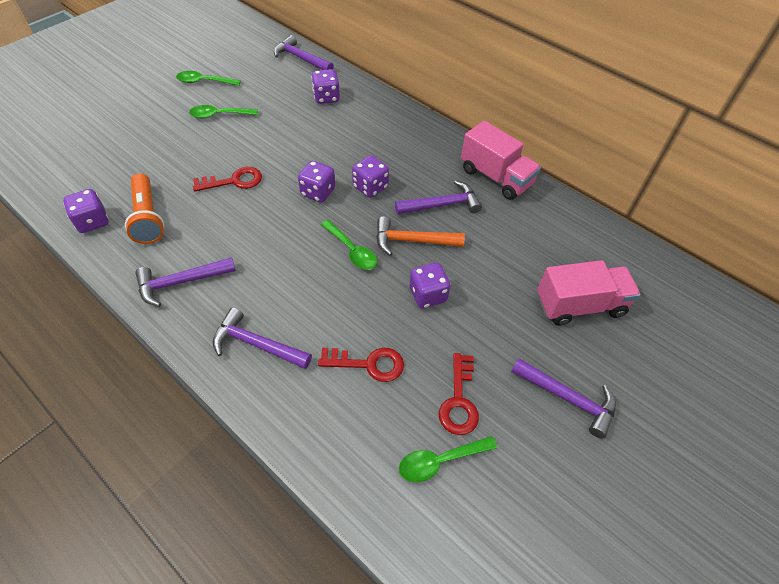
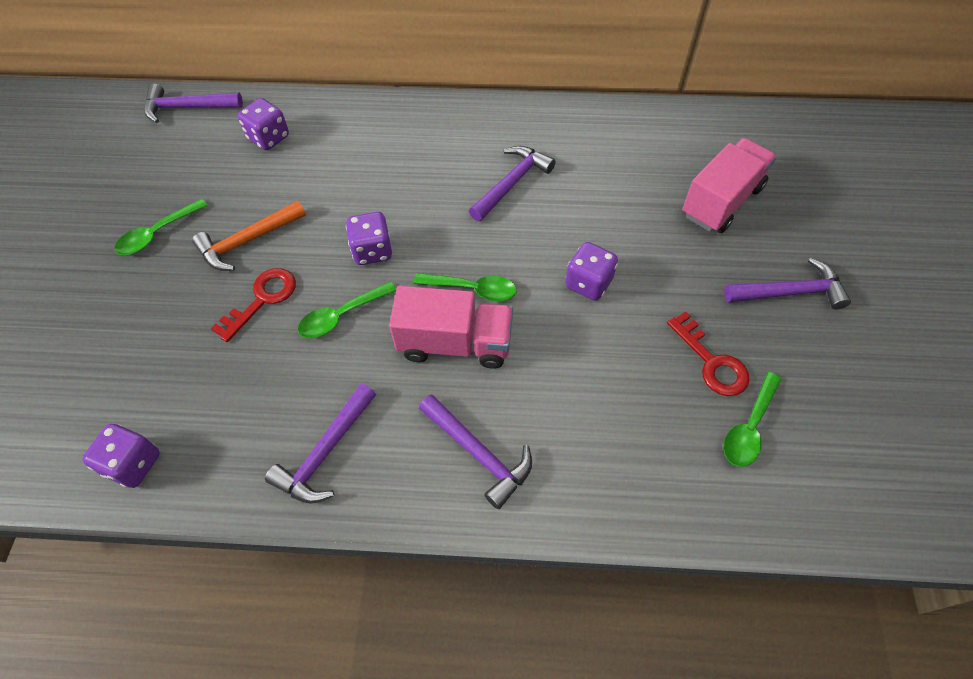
camera: 35 degrees left, 5 degrees up
orange flashlight [125,173,164,244] -> none
green spoon [176,71,241,86] -> green spoon moved to [298,281,396,338]
purple hammer [213,307,312,369] -> purple hammer turned 120 degrees counterclockwise [419,394,532,509]
red key [318,348,404,382] -> none
purple dice [352,155,389,198] -> none
orange hammer [376,216,465,256] -> orange hammer moved to [192,200,306,271]
pink truck [461,121,541,200] -> pink truck moved to [389,286,513,369]

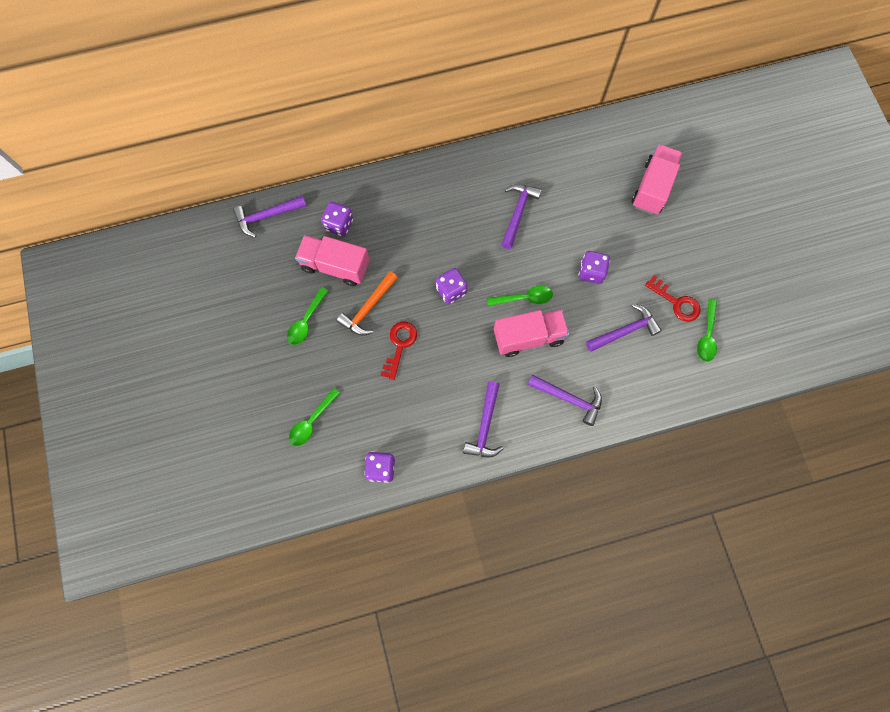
camera: 20 degrees left, 15 degrees up
green spoon [298,281,396,338] -> green spoon moved to [289,388,340,446]
purple hammer [724,258,851,310] -> purple hammer moved to [586,304,662,352]
none -> pink truck [295,235,370,286]

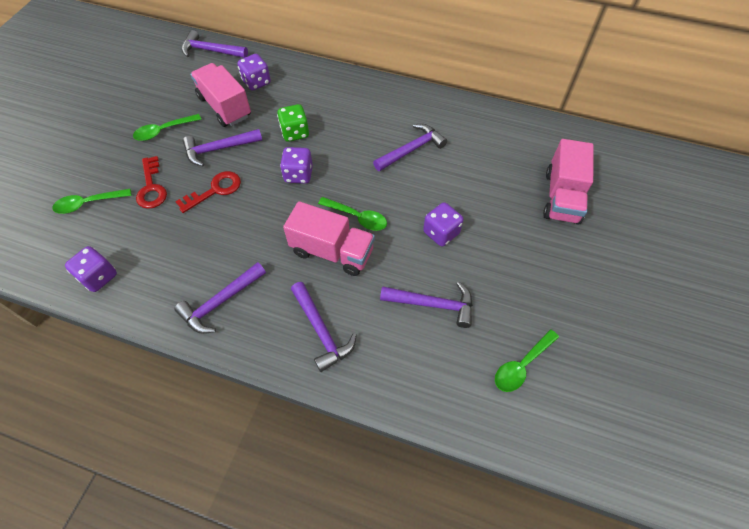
camera: 35 degrees right, 15 degrees down
orange hammer [337,271,398,336] -> purple hammer [183,129,262,166]
pink truck [631,144,682,215] -> pink truck turned 135 degrees clockwise [543,139,594,224]
red key [645,275,700,322] -> red key moved to [136,156,167,209]
none -> green dice [277,104,309,142]

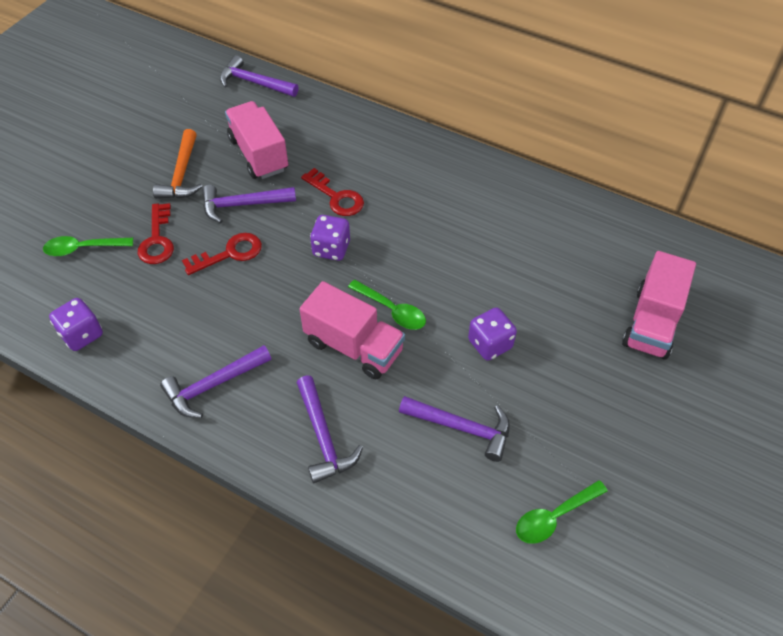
camera: 10 degrees right, 5 degrees down
green spoon [133,114,201,141] -> orange hammer [153,129,203,199]
purple dice [237,54,271,91] -> none
green dice [277,104,309,142] -> red key [301,168,364,216]
purple hammer [373,124,447,171] -> none

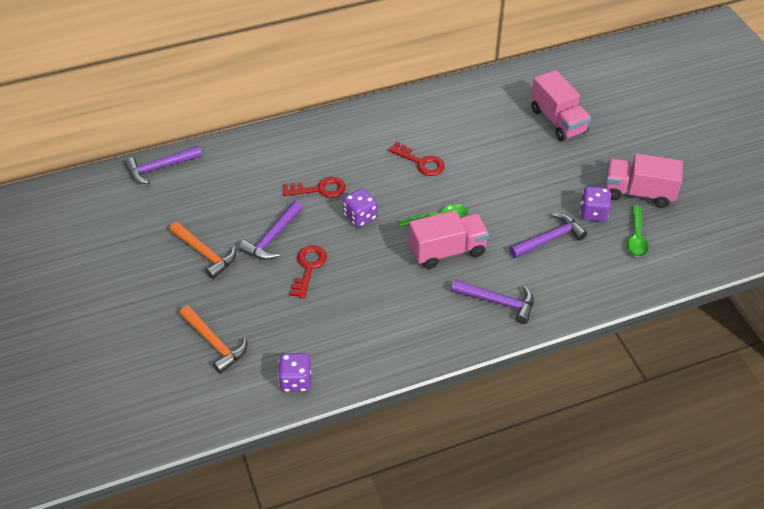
camera: 50 degrees left, 5 degrees down
green spoon [43,236,133,256] -> orange hammer [180,305,247,374]
red key [138,203,174,264] -> red key moved to [388,142,445,176]
purple hammer [160,345,271,418] -> none
pink truck [225,101,289,179] -> pink truck moved to [605,154,683,208]
purple dice [468,307,517,361] -> purple dice moved to [580,186,611,222]

